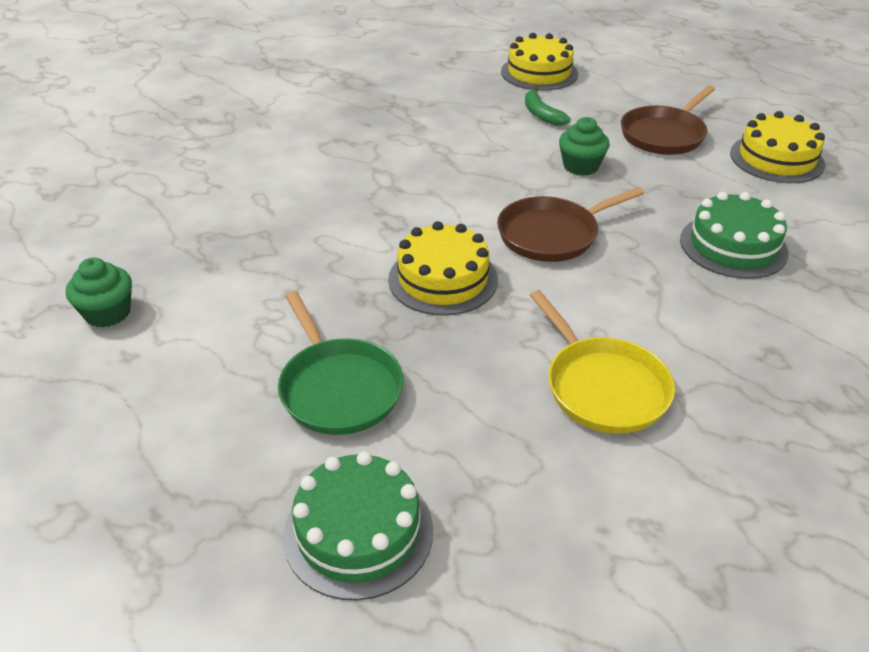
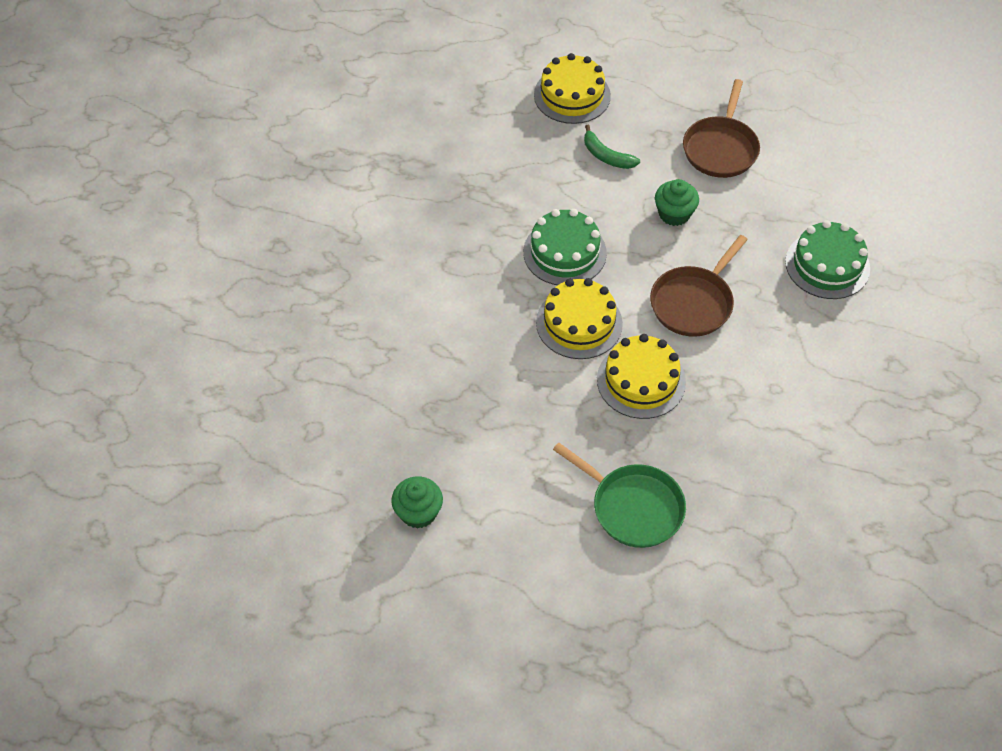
camera: 25 degrees left, 15 degrees up
green cake [283,451,433,601] -> green cake moved to [523,209,607,285]
yellow pan [530,290,675,434] -> none
yellow cake [730,111,825,183] -> yellow cake moved to [536,278,623,359]

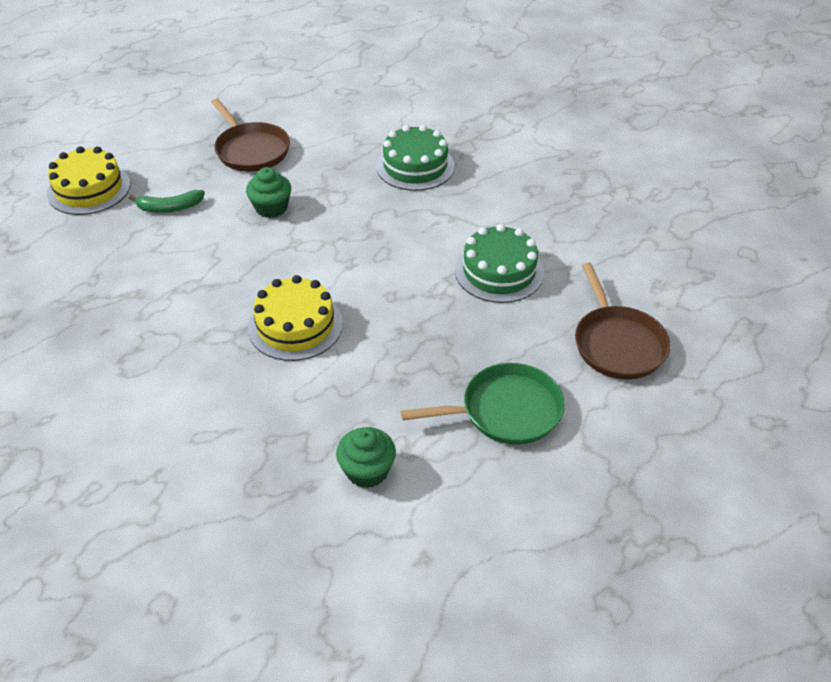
camera: 50 degrees left, 10 degrees down
green cupcake [391,477,443,529] -> green cupcake moved to [336,427,396,488]
green cake [523,209,607,285] -> green cake moved to [455,224,544,303]
yellow cake [597,334,686,419] -> none
brown pan [650,235,748,337] -> brown pan moved to [575,263,670,379]

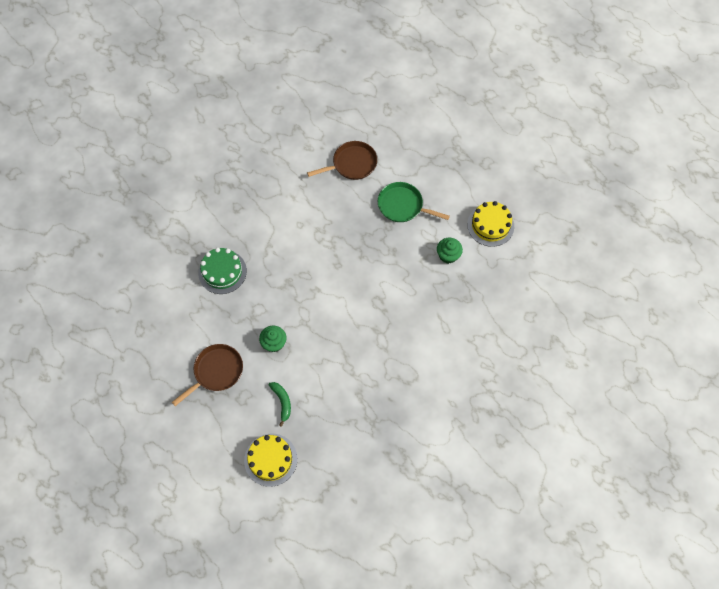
camera: 100 degrees left, 20 degrees up
yellow cake [248,275,343,361] -> yellow cake moved to [467,201,514,247]
green pan [401,363,565,445] -> green pan turned 45 degrees counterclockwise [378,182,450,222]
green cake [455,224,544,303] -> none

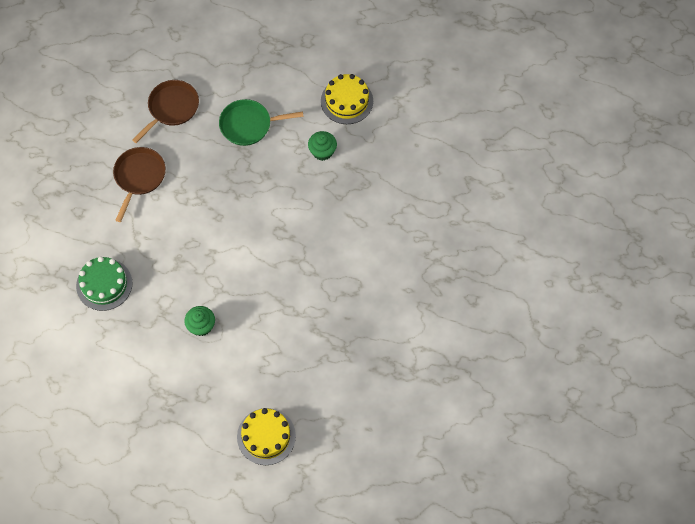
camera: 30 degrees left, 0 degrees up
brown pan [172,344,243,406] -> brown pan moved to [113,147,166,222]
green banana [269,382,291,427] -> none

